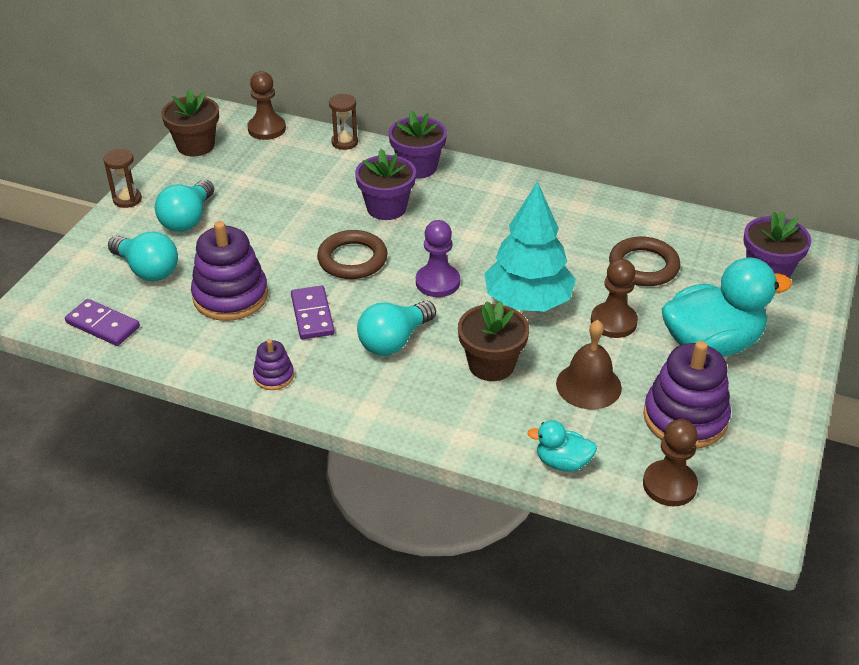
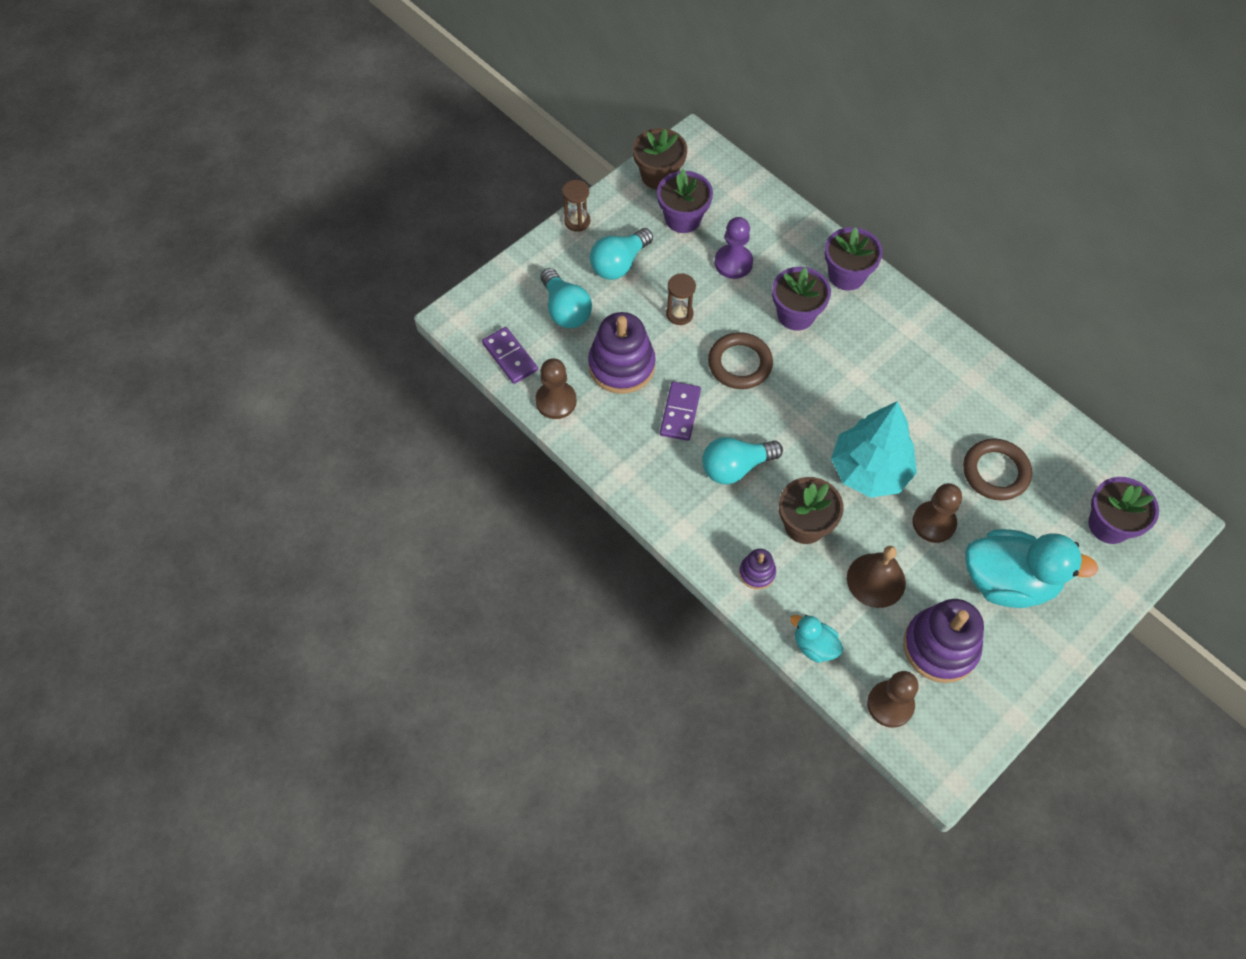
camera: 25 degrees right, 20 degrees up
brown pawn [247,71,286,140] -> brown pawn moved to [535,358,577,419]
purple stacking toy [253,339,294,390] -> purple stacking toy moved to [739,549,776,590]
brown hourglass [329,94,358,150] -> brown hourglass moved to [666,273,696,325]
purple pawn [416,220,460,297] -> purple pawn moved to [714,217,753,279]
none -> purple flower pot [657,169,713,233]

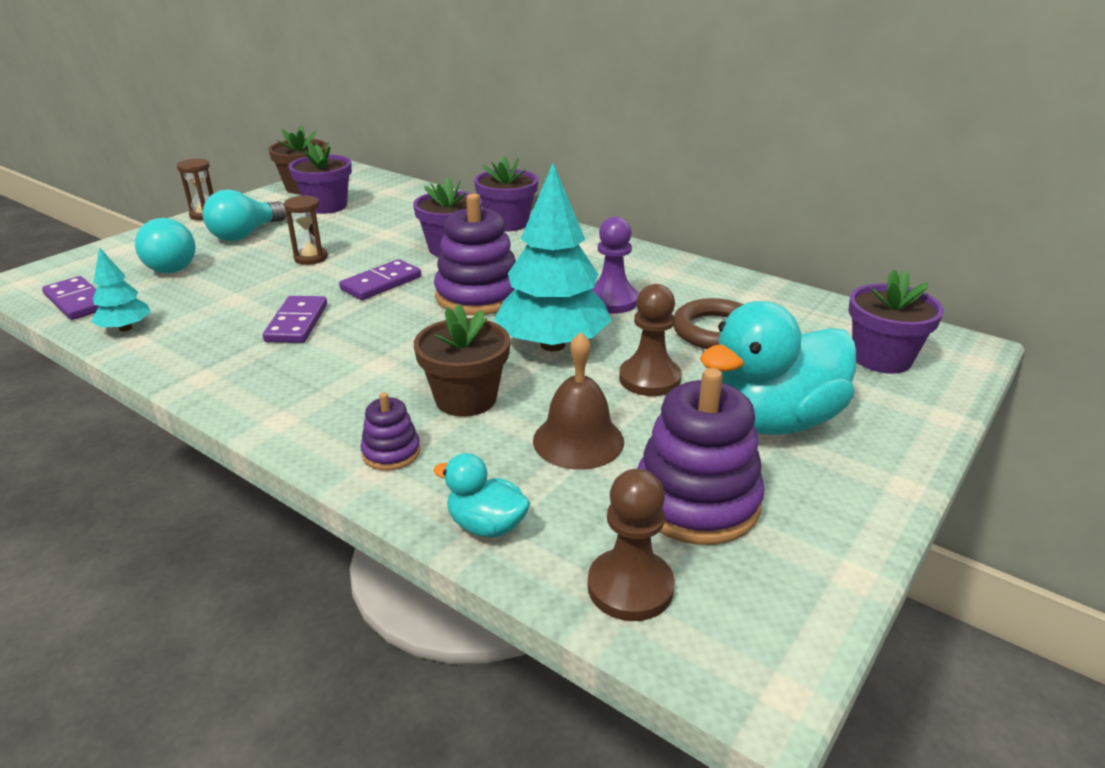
camera: 10 degrees left, 30 degrees down
brown pawn [535,358,577,419] -> turquoise tree [91,247,151,332]
purple stacking toy [588,312,656,394] -> purple stacking toy moved to [434,193,516,315]
turquoise light bulb [702,437,783,484] -> none
brown ring [708,332,773,389] -> purple domino [339,259,421,300]
purple pawn [714,217,753,279] -> purple pawn moved to [592,217,639,314]
turquoise duck [965,529,1098,608] -> turquoise duck turned 150 degrees clockwise [700,301,856,435]

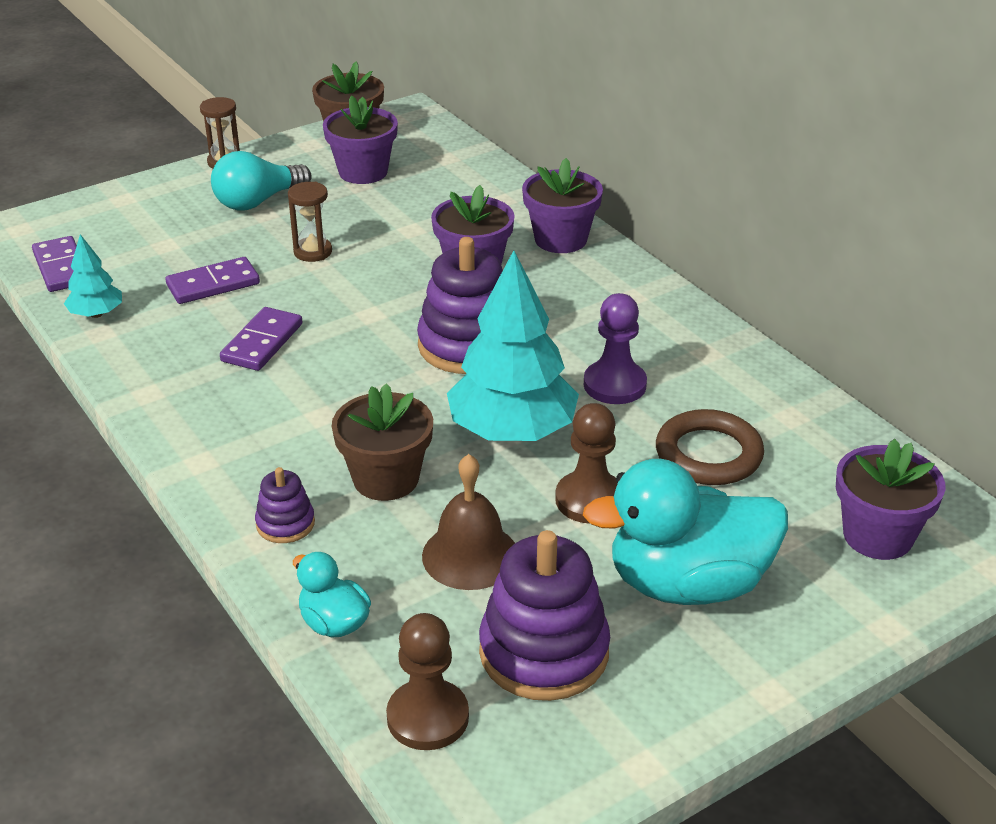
camera: 20 degrees right, 5 degrees up
turquoise light bulb [135,218,196,273] -> none
purple domino [339,259,421,300] -> purple domino moved to [165,257,260,304]

